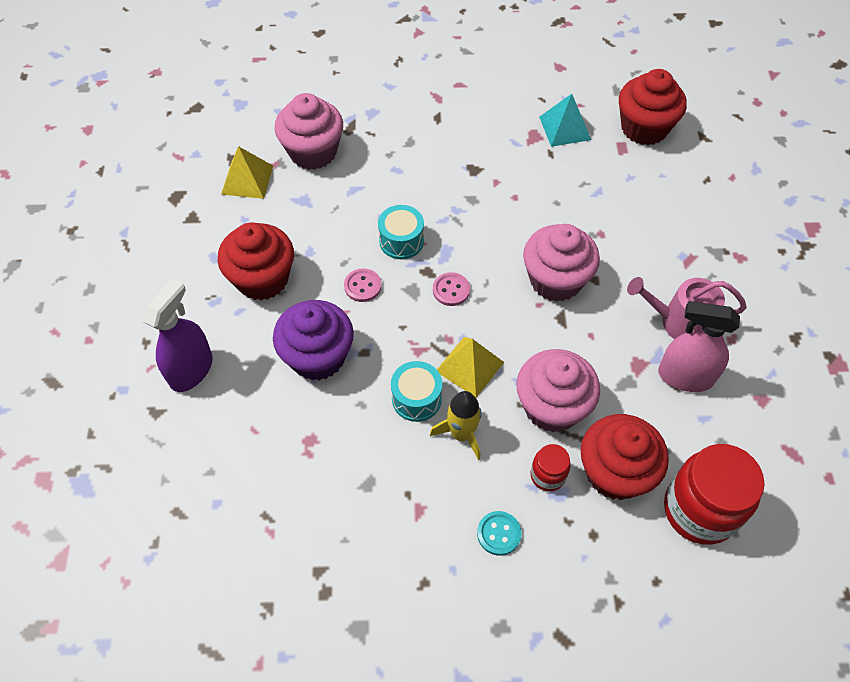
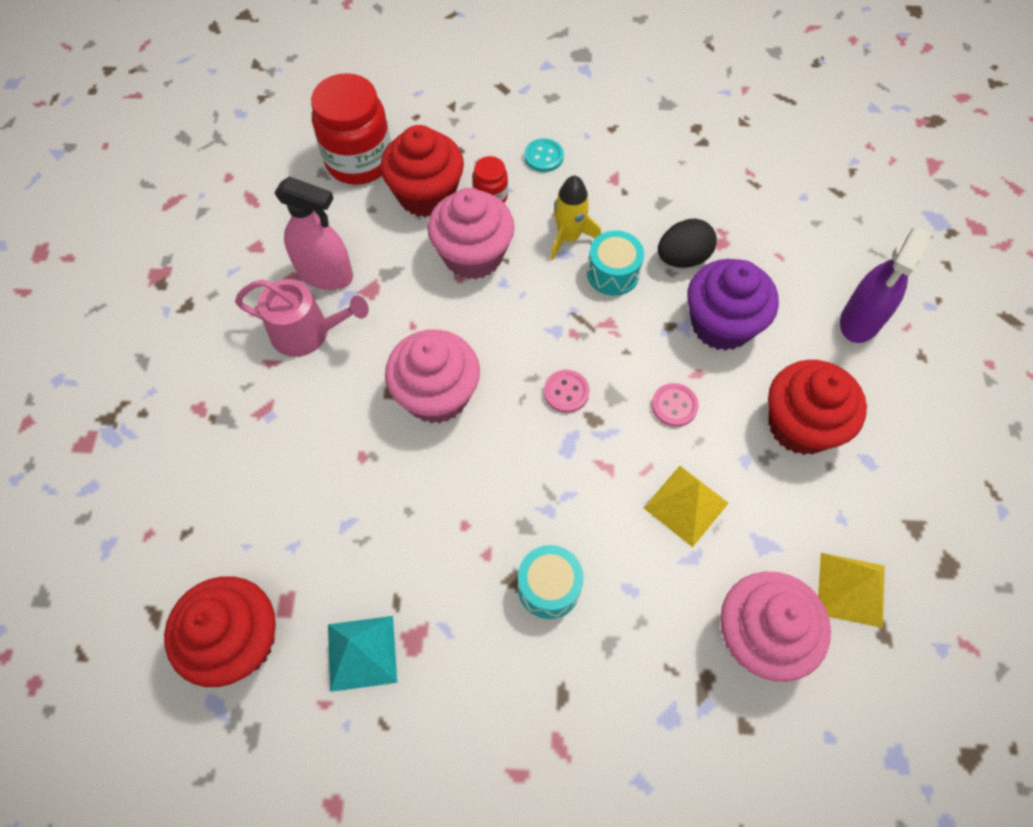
camera: 175 degrees left, 5 degrees up
turquoise drum [378,205,424,259] -> turquoise drum moved to [518,545,584,619]
yellow pyramid [437,337,504,398] -> yellow pyramid moved to [644,466,728,547]
none -> black egg [658,219,717,268]

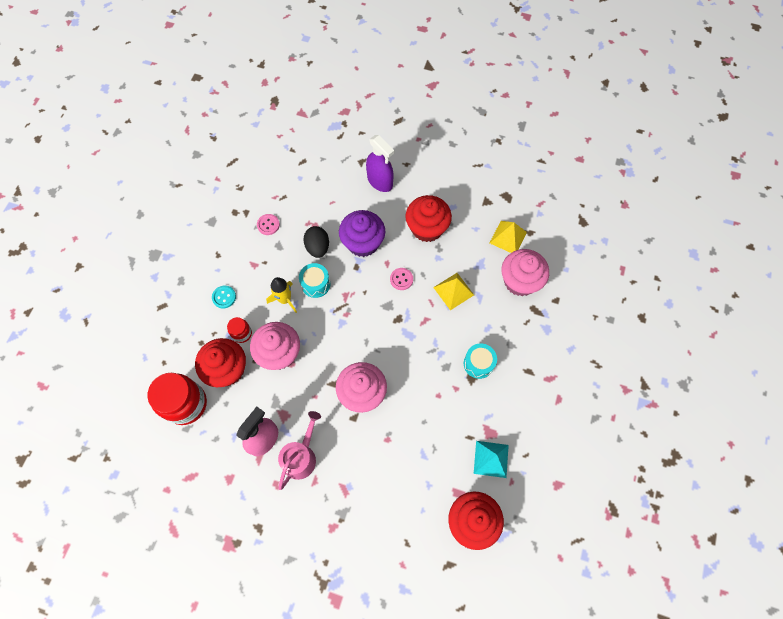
camera: 75 degrees left, 5 degrees up
pink button [544,370,590,413] -> pink button moved to [257,214,280,235]

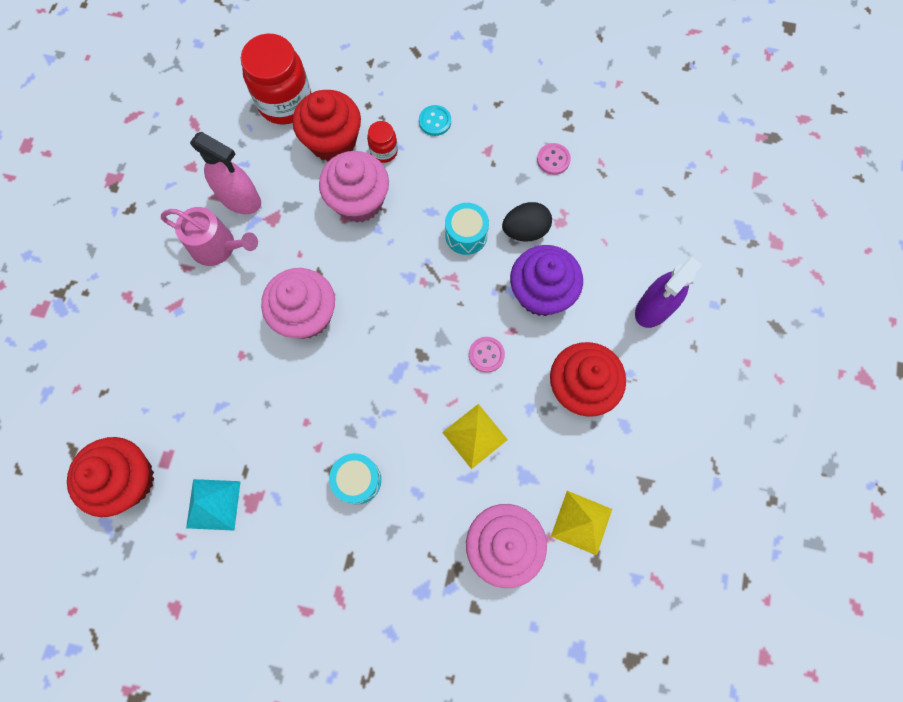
camera: 85 degrees right, 5 degrees up
yellow rocket [266,277,297,313] -> none

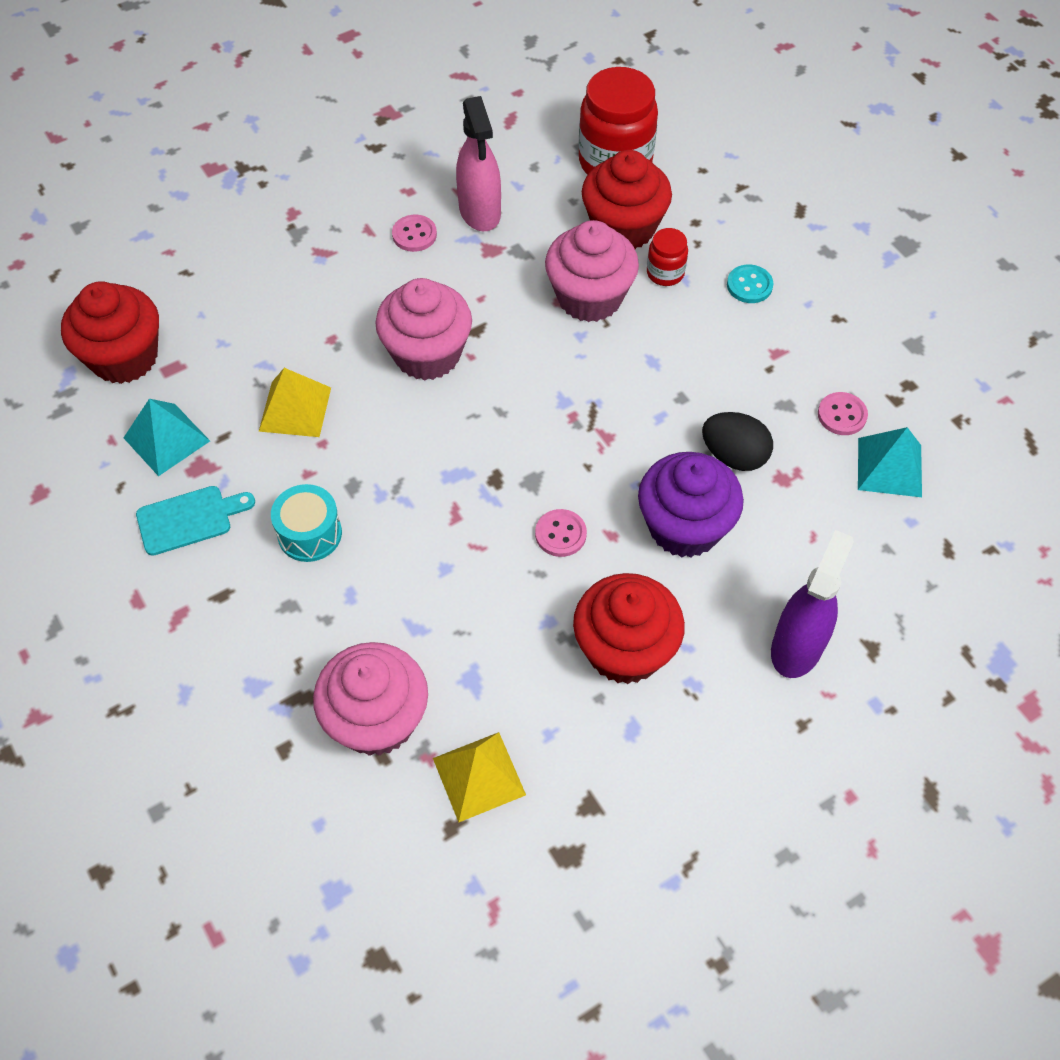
camera: 45 degrees right, 15 degrees down
pink watering can [161,207,258,266] -> pink button [392,215,437,252]
yellow pyramid [442,404,508,469] -> yellow pyramid moved to [259,368,331,437]
turquoise drum [445,203,489,255] -> none
purple spray bottle [635,254,704,328] -> purple spray bottle turned 120 degrees clockwise [771,530,854,678]
none -> turquoise cutting board [136,486,255,556]
none -> turquoise pyramid [858,427,922,497]

